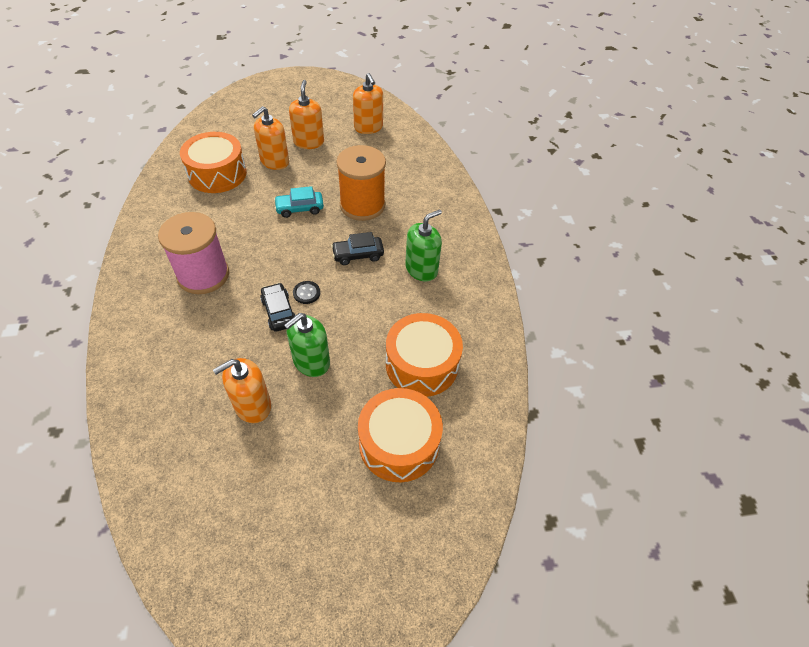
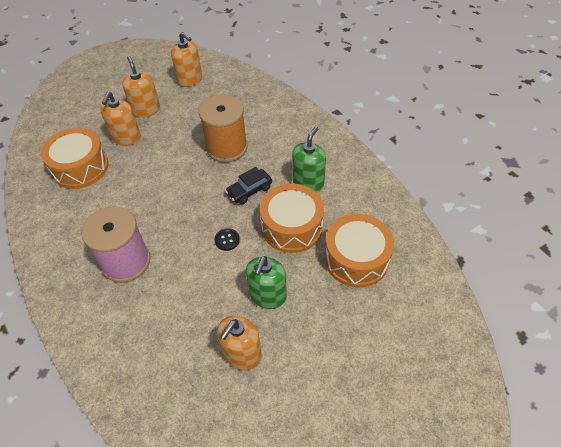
camera: 20 degrees left, 0 degrees up
black car [260,283,296,332] -> none
turquoise car [274,186,324,218] -> none
orange drum [358,388,443,482] -> orange drum moved to [260,184,324,253]

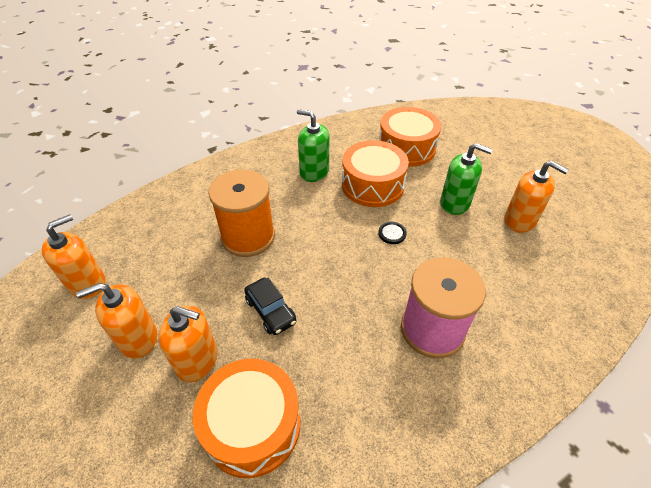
camera: 90 degrees left, 5 degrees down
black car [225,167,272,204] -> black car moved to [244,277,296,335]

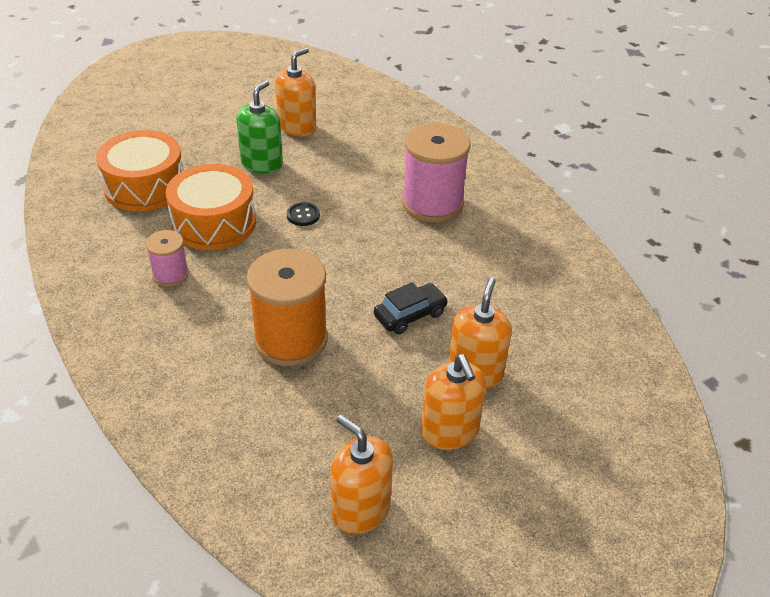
camera: 90 degrees left, 5 degrees down
orange drum [193,359,300,478] -> none
green soap dispenser [297,109,329,182] -> pink spool [146,230,189,287]

